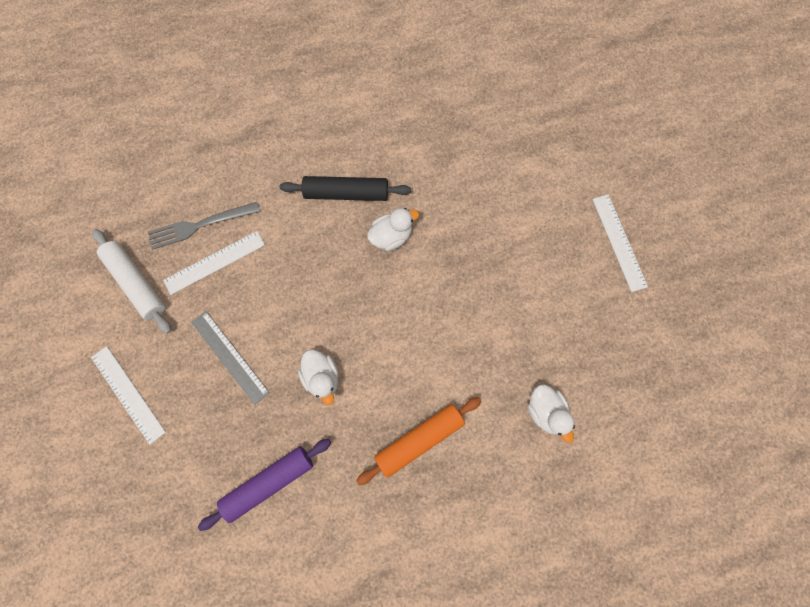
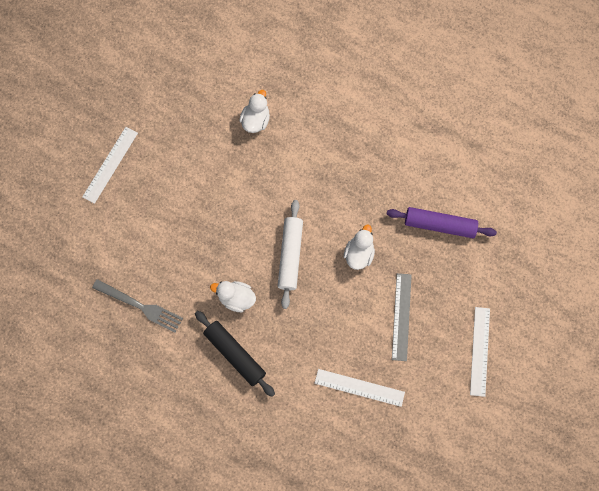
camera: 135 degrees left, 0 degrees up
white rolling pin [92,229,171,334] -> white rolling pin moved to [278,200,303,309]
grey fork [148,202,260,250] -> grey fork moved to [92,279,183,333]
orange rolling pin [356,397,481,485] -> none

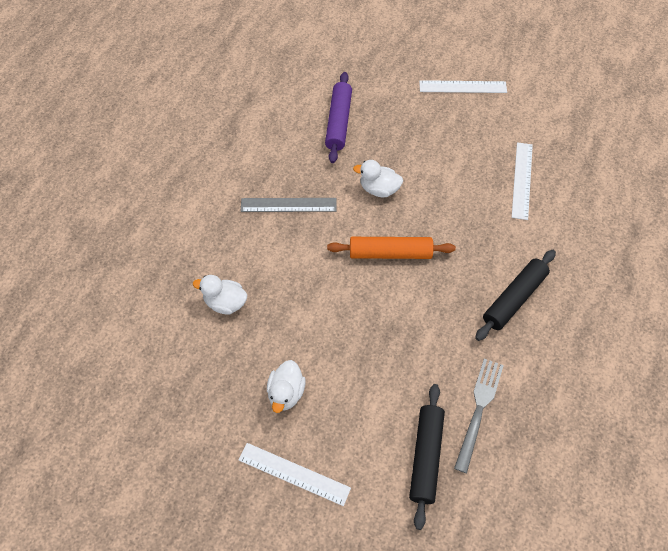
camera: 95 degrees left, 15 degrees down
white duck [210,281,256,312] -> white duck moved to [267,360,306,413]
white rolling pin [278,200,303,309] -> orange rolling pin [327,237,456,259]
grey ruler [392,273,412,361] -> grey ruler moved to [241,198,337,212]
none -> black rolling pin [409,384,445,530]

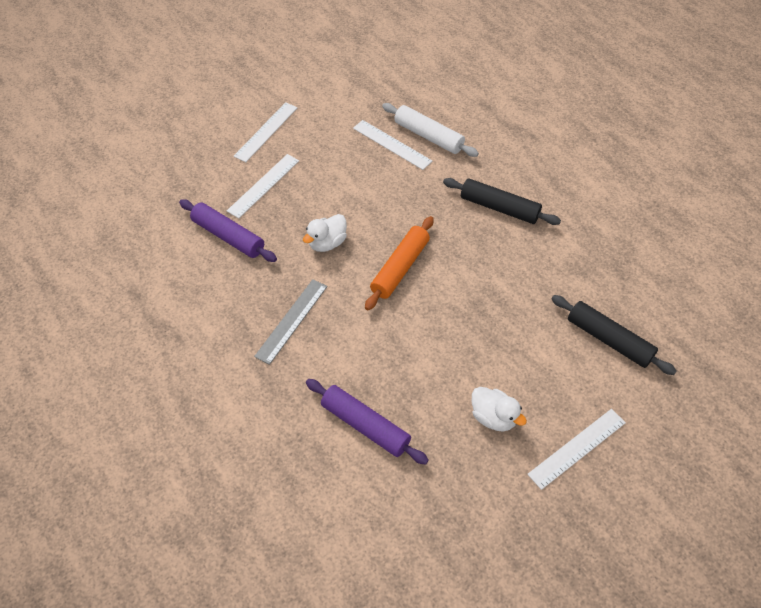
camera: 60 degrees left, 5 degrees down
white duck [193,275,247,315] -> purple rolling pin [306,379,429,465]
grey fork [454,359,504,473] -> none
black rolling pin [475,250,556,341] -> black rolling pin turned 45 degrees counterclockwise [443,178,561,225]
none -> white ruler [227,154,299,218]
none -> white rolling pin [382,103,479,157]

